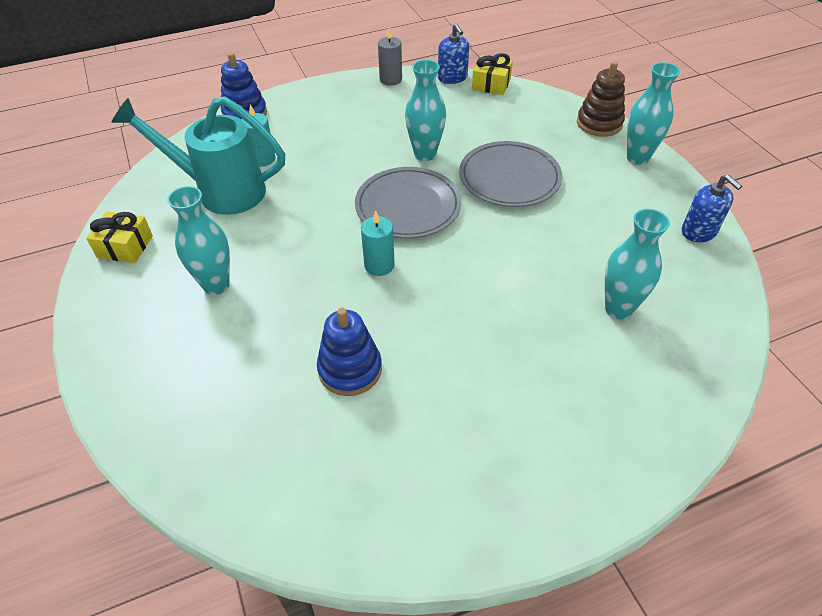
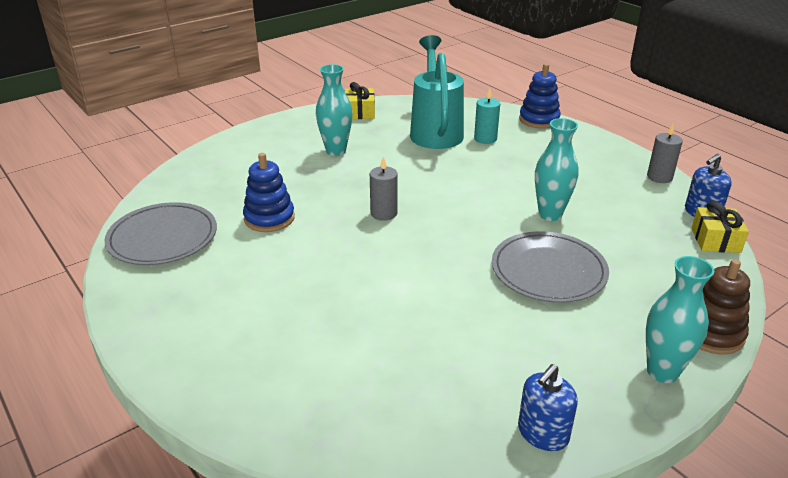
camera: 75 degrees right, 15 degrees down
grey plate [355,167,461,238] -> grey plate moved to [104,202,217,265]
turquoise candle [361,211,395,276] -> grey candle [370,156,398,221]
turquoise vase [605,209,670,319] -> none

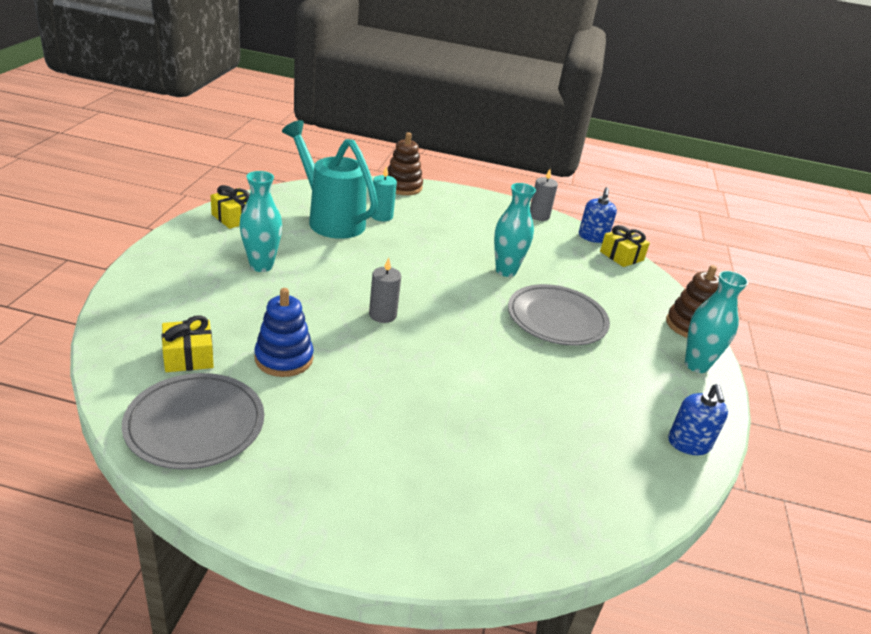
camera: 45 degrees left, 0 degrees up
blue stacking toy [519,64,561,129] -> brown stacking toy [387,132,423,195]
none -> yellow gift [162,315,214,372]

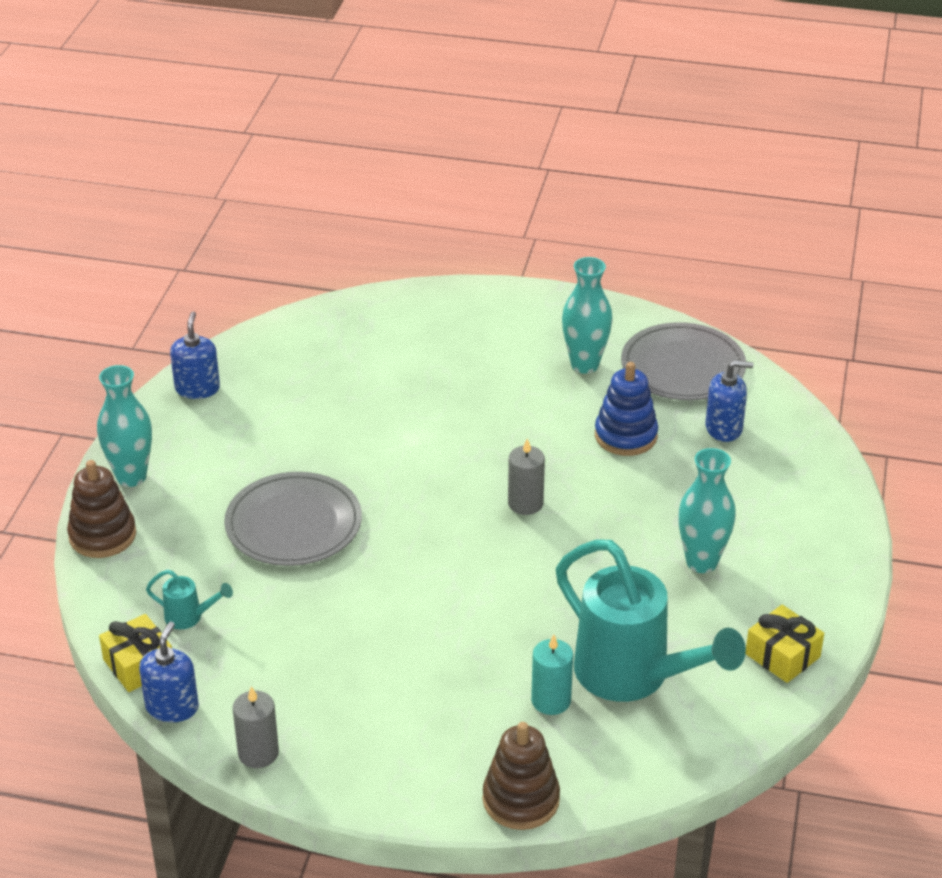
camera: 175 degrees left, 5 degrees up
yellow gift [162,315,214,372] -> blue soap dispenser [705,360,754,442]
turquoise vase [494,183,536,277] -> turquoise vase moved to [562,257,612,374]
none -> turquoise watering can [146,569,233,629]

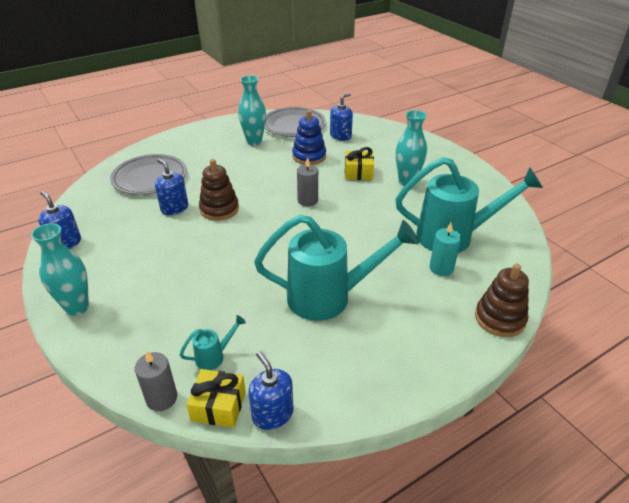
camera: 45 degrees left, 0 degrees up
brown stacking toy [67,460,136,558] -> brown stacking toy moved to [199,159,239,221]
grey plate [224,472,362,566] -> grey plate moved to [110,154,187,195]
grey candle [232,686,279,768] -> grey candle moved to [135,351,177,411]
yellow gift [746,605,824,683] -> yellow gift moved to [345,147,374,180]
none -> blue soap dispenser [155,159,188,215]
none -> turquoise watering can [254,215,419,321]

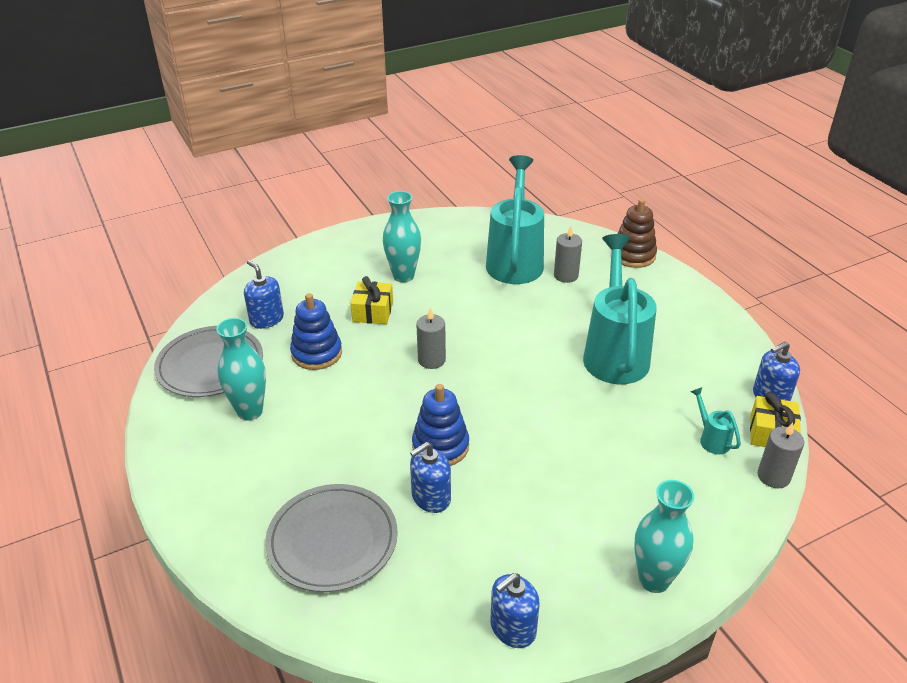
camera: 85 degrees left, 0 degrees up
brown stacking toy [199,159,239,221] -> blue stacking toy [412,384,469,466]
turquoise candle [430,223,461,276] -> grey candle [554,226,582,283]

